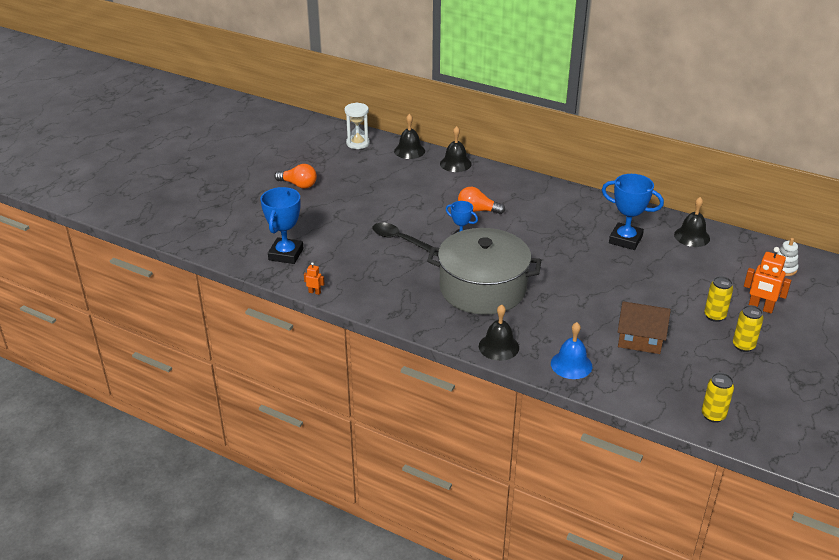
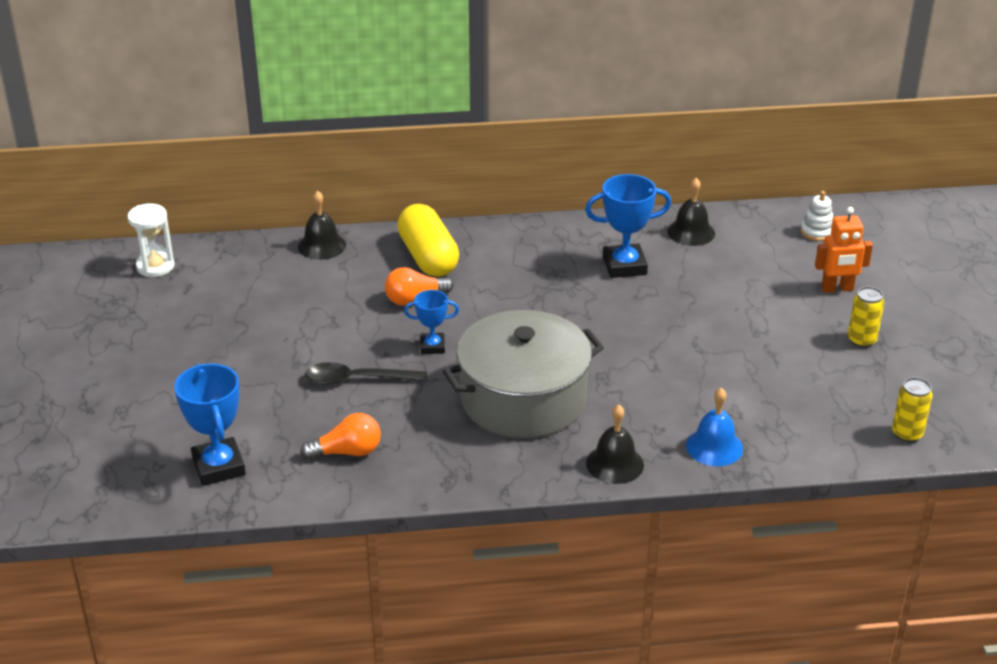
camera: 35 degrees left, 0 degrees up
orange light bulb [275,164,317,189] -> orange light bulb moved to [300,413,381,460]
orange robot [304,262,325,295] -> none
black bell [394,114,425,159] -> none
brown house [618,301,671,354] -> none
yellow can [704,276,733,322] -> none
none -> yellow capsule [397,204,459,277]

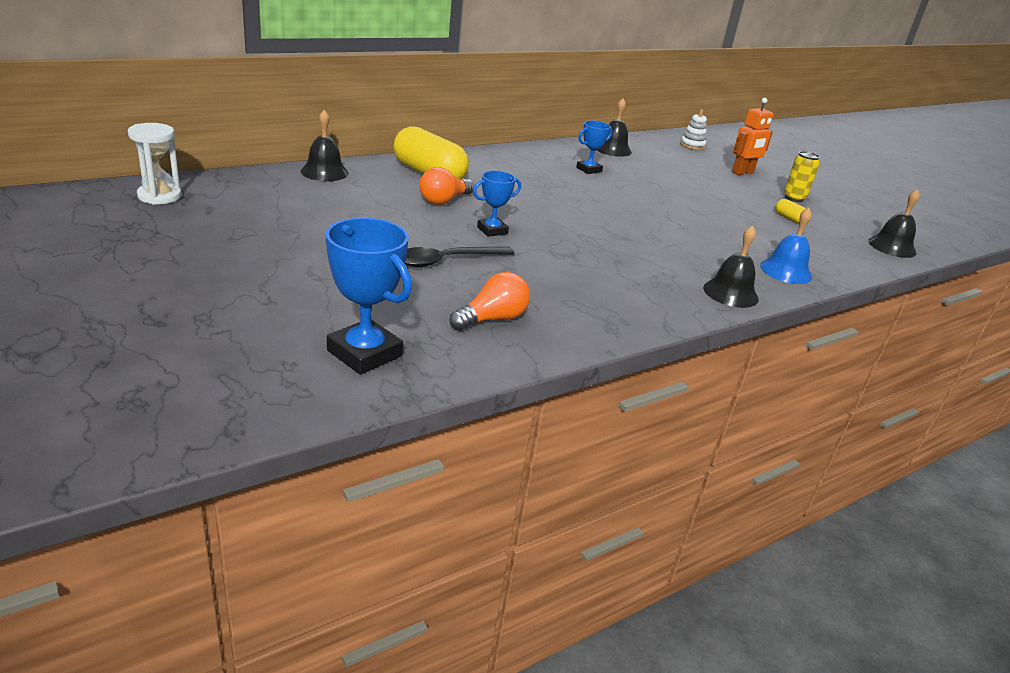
camera: 30 degrees left, 5 degrees down
grey pot [443,310,604,439] -> none
blue trophy [585,174,672,278] -> blue trophy [576,120,612,174], size x0.59
yellow can [892,377,932,443] -> black bell [868,189,920,258]
none -> yellow capsule [775,199,806,224]

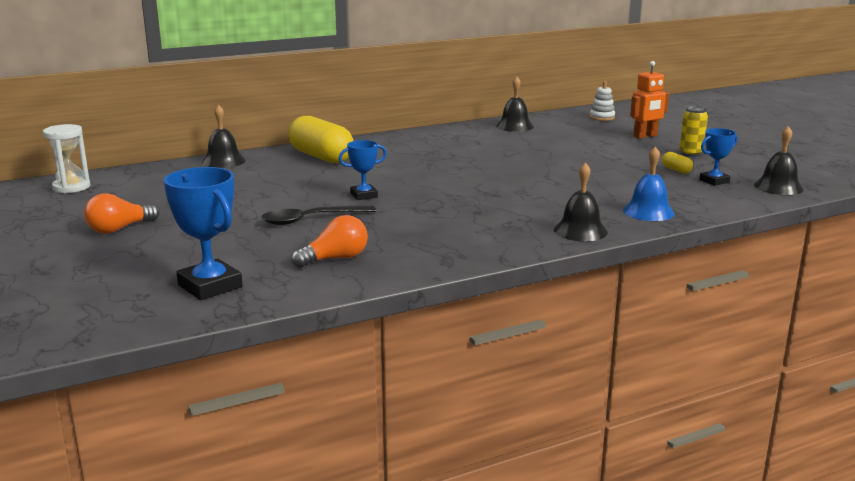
camera: 10 degrees right, 10 degrees down
orange light bulb [419,167,474,205] -> orange light bulb moved to [84,193,159,234]
blue trophy [576,120,612,174] -> blue trophy moved to [699,128,737,186]

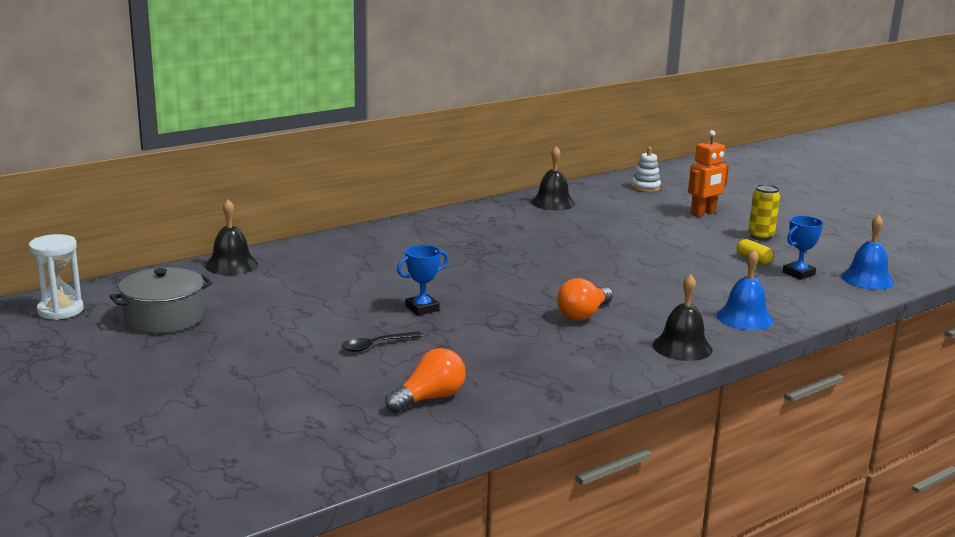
camera: 10 degrees left, 0 degrees up
orange light bulb [84,193,159,234] -> orange light bulb moved to [557,278,613,321]
blue trophy [164,167,243,300] -> none
black spoon [261,206,376,225] -> black spoon [342,331,423,352], size x0.65
yellow capsule [288,116,354,163] -> none
black bell [754,126,804,195] -> blue bell [841,215,894,290]
none -> grey pot [109,267,213,334]

